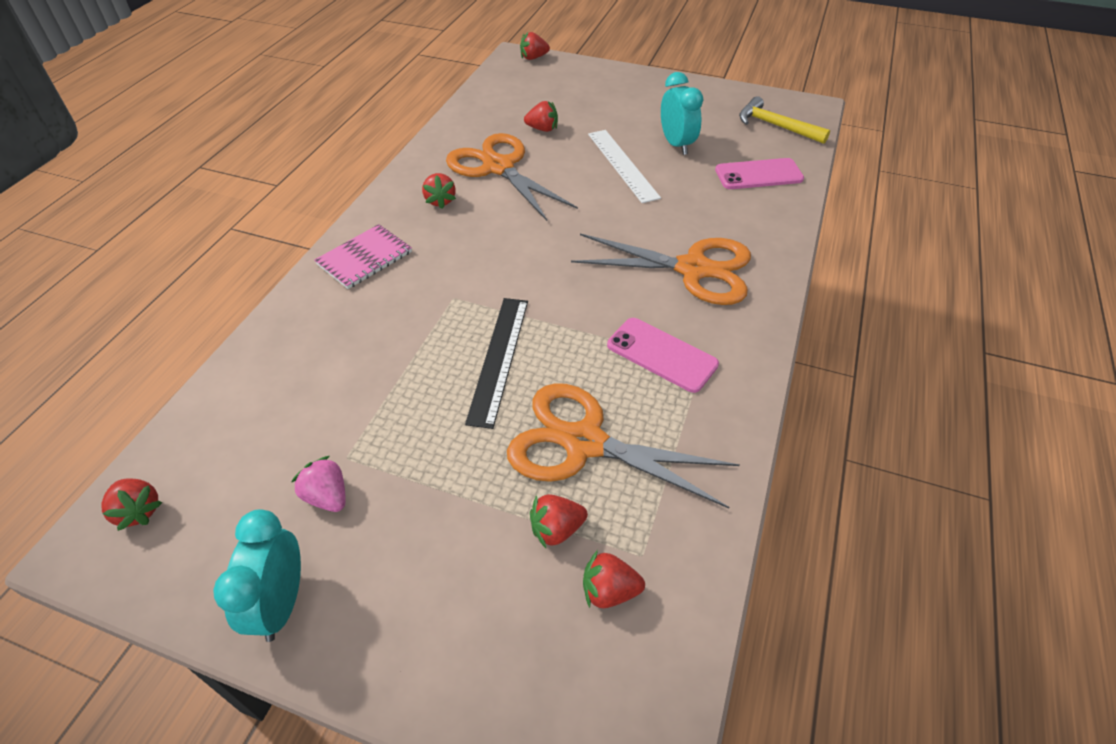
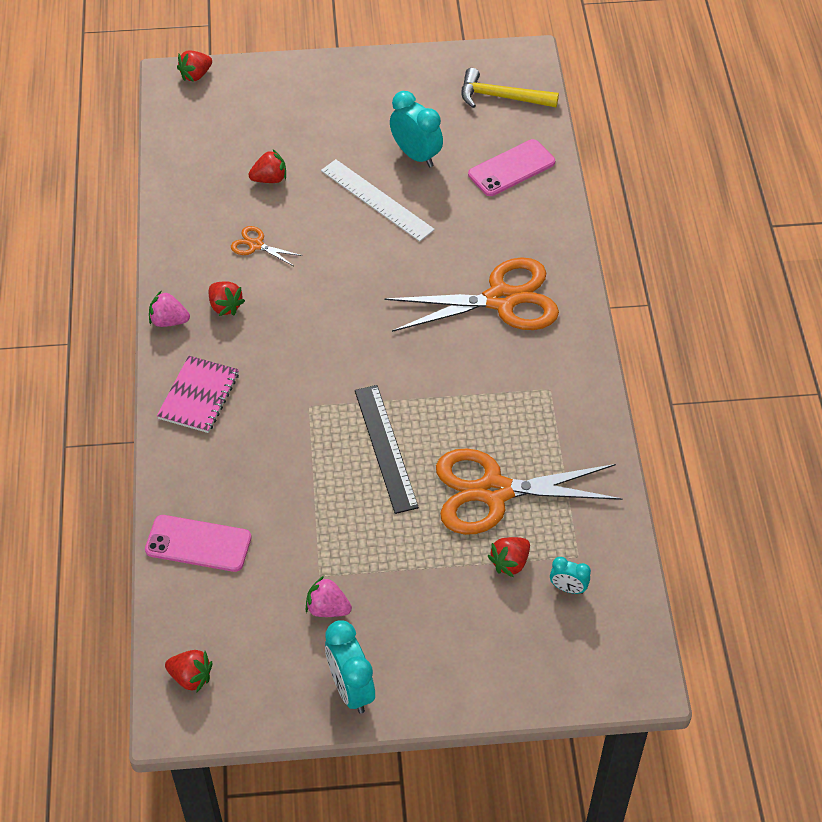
camera: 25 degrees left, 5 degrees up
orange scissors [446,133,578,221] -> orange scissors [231,226,303,266], size x0.43
red strawberry [583,550,645,608] -> turquoise clock [550,557,591,594]
pink phone [607,318,719,393] -> pink phone moved to [145,515,251,572]
none -> pink strawberry [149,290,190,327]

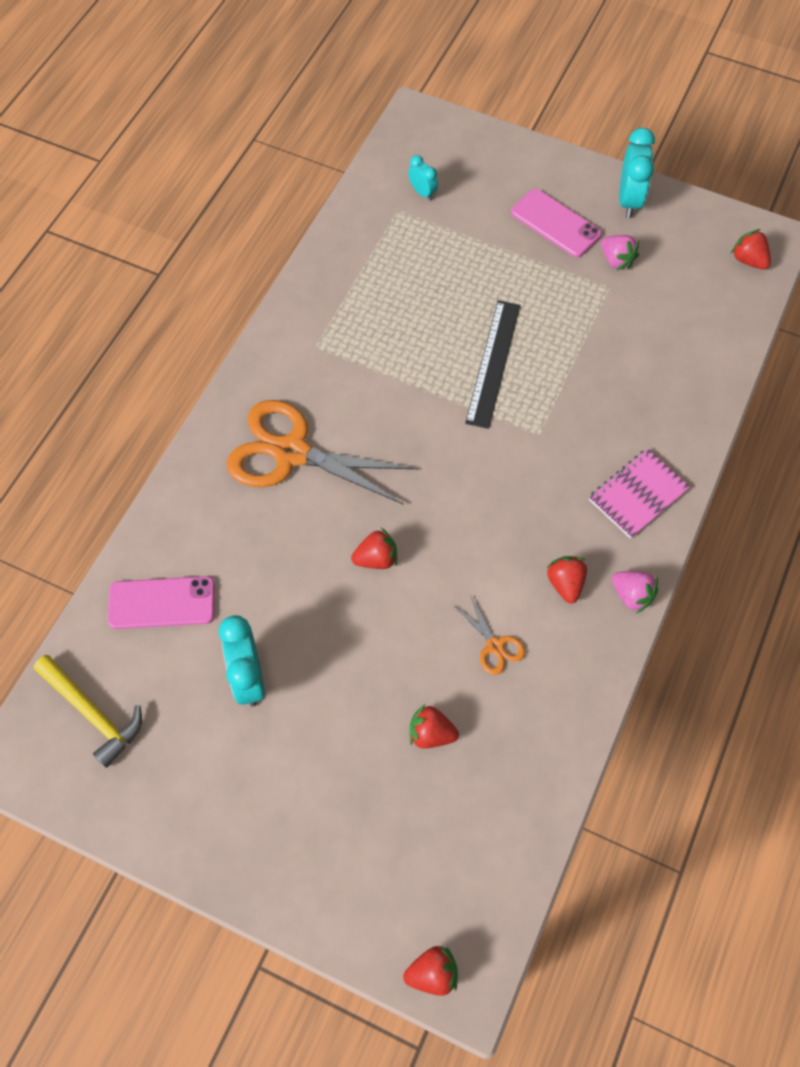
camera: 150 degrees left, 10 degrees up
pink phone [145,515,251,572] -> pink phone moved to [511,189,602,257]
white ruler [321,159,435,242] -> none
orange scissors [436,448,622,535] -> none
red strawberry [488,537,530,577] -> red strawberry moved to [351,528,397,569]

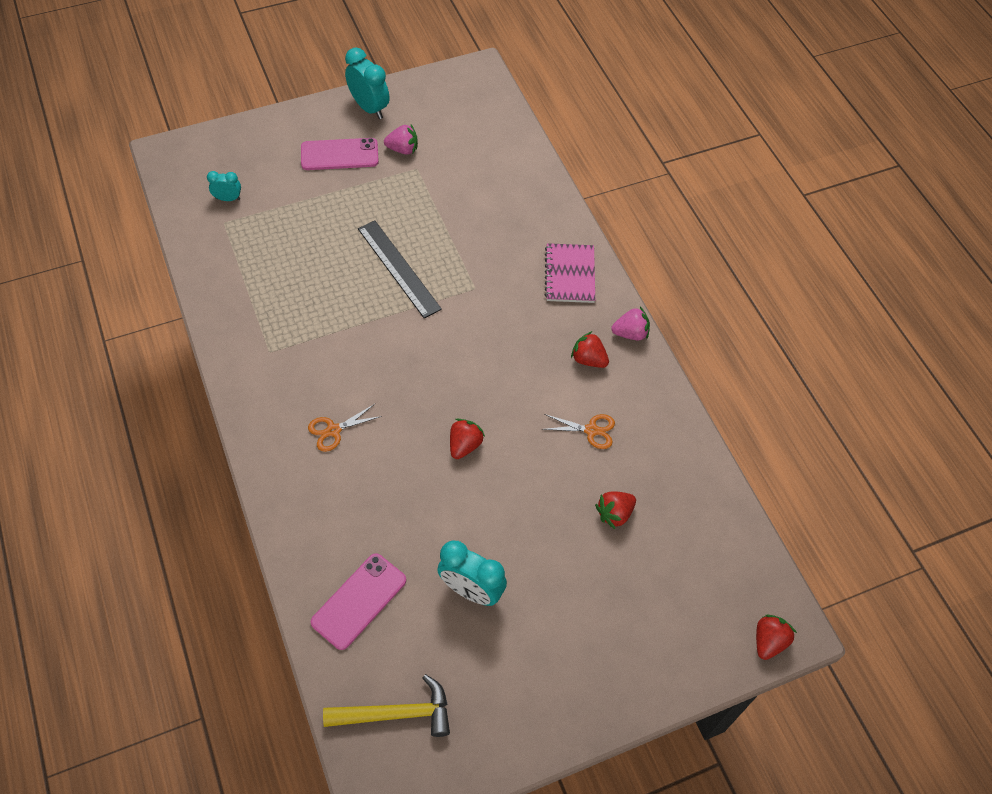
camera: 50 degrees left, 5 degrees down
orange scissors [227,400,418,505] -> orange scissors [308,404,382,452], size x0.43
red strawberry [731,229,771,270] -> none

